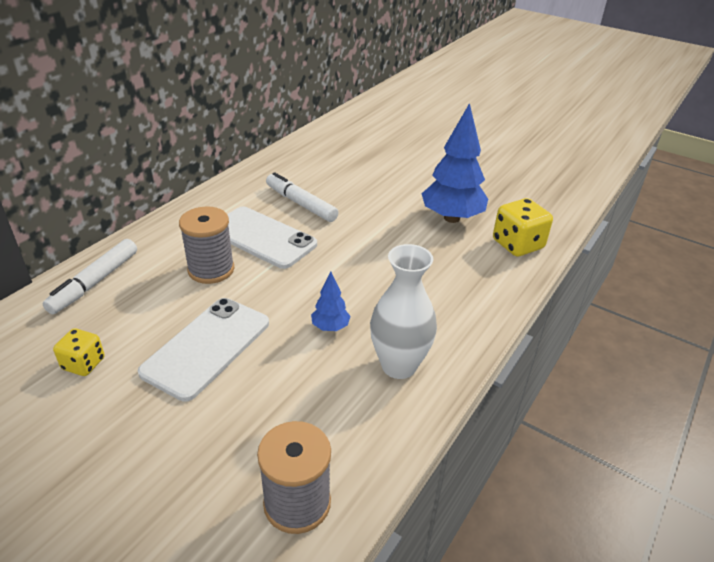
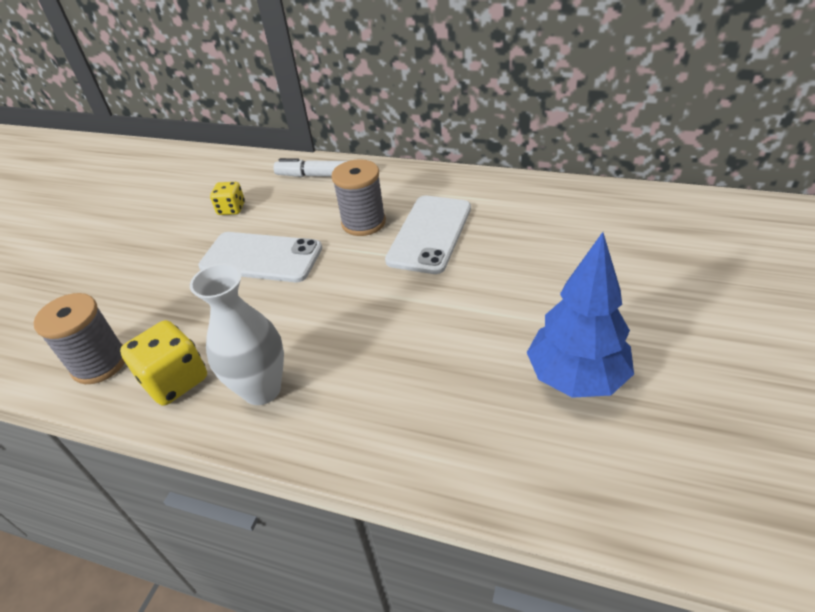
camera: 80 degrees right, 5 degrees up
white marker [266,172,338,222] -> none
blue tree [311,272,350,331] -> none
yellow dice [493,198,553,257] -> yellow dice moved to [120,320,207,405]

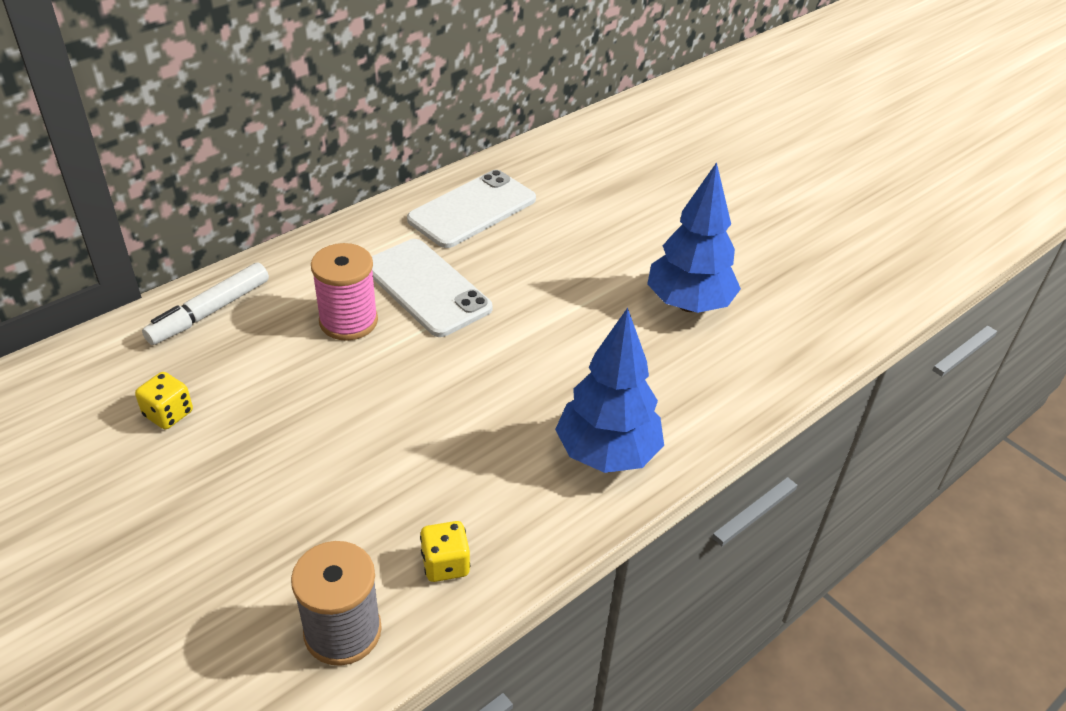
camera: 65 degrees left, 0 degrees up
yellow dice [120,320,207,405] -> yellow dice [420,521,470,582], size x0.62
white vase [190,263,284,405] -> none
white phone [198,232,322,282] -> white phone moved to [407,170,536,248]
grey spool [331,159,386,236] -> pink spool [311,243,378,341]
none -> blue tree [555,308,664,473]

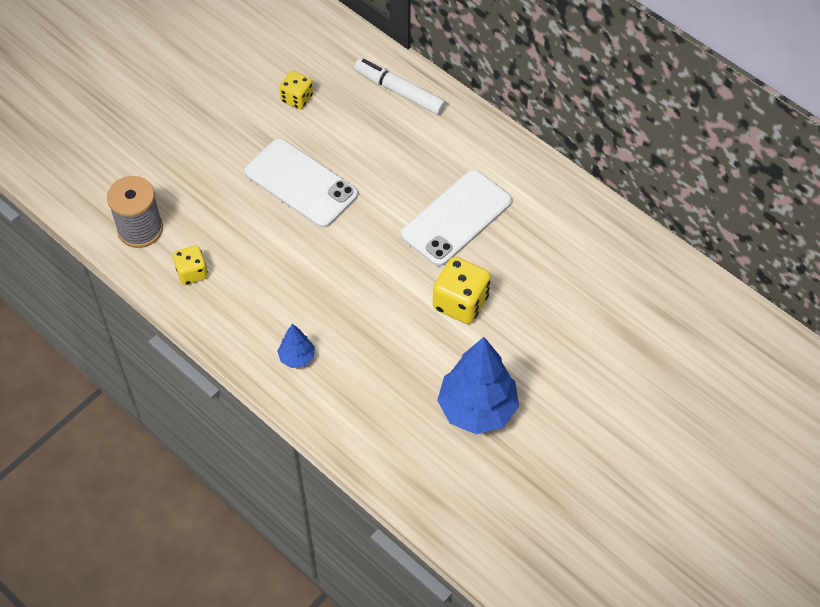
camera: 85 degrees right, 15 degrees up
pink spool [311,243,378,341] -> none
white phone [407,170,536,248] -> white phone moved to [244,138,358,228]
blue tree [555,308,664,473] -> blue tree [277,324,315,368], size x0.47
none -> yellow dice [433,257,491,324]

